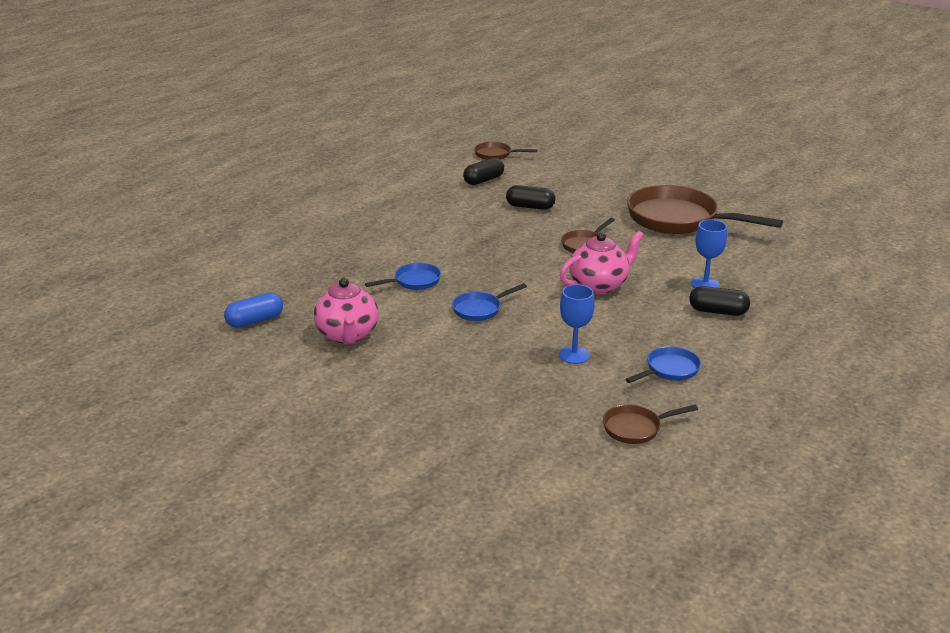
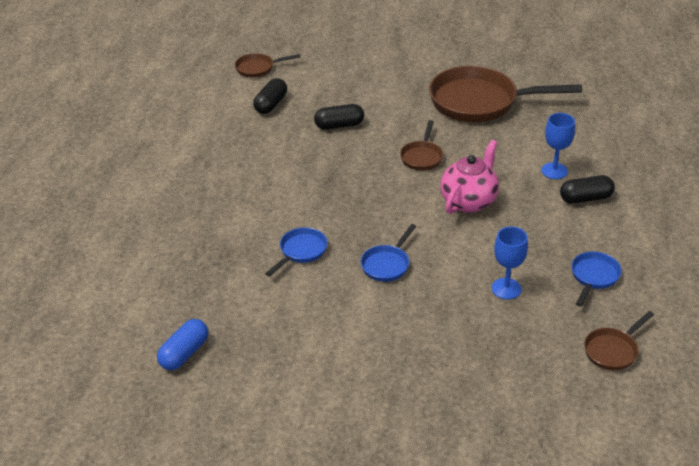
camera: 25 degrees left, 10 degrees up
pink teapot [314,278,378,344] -> none

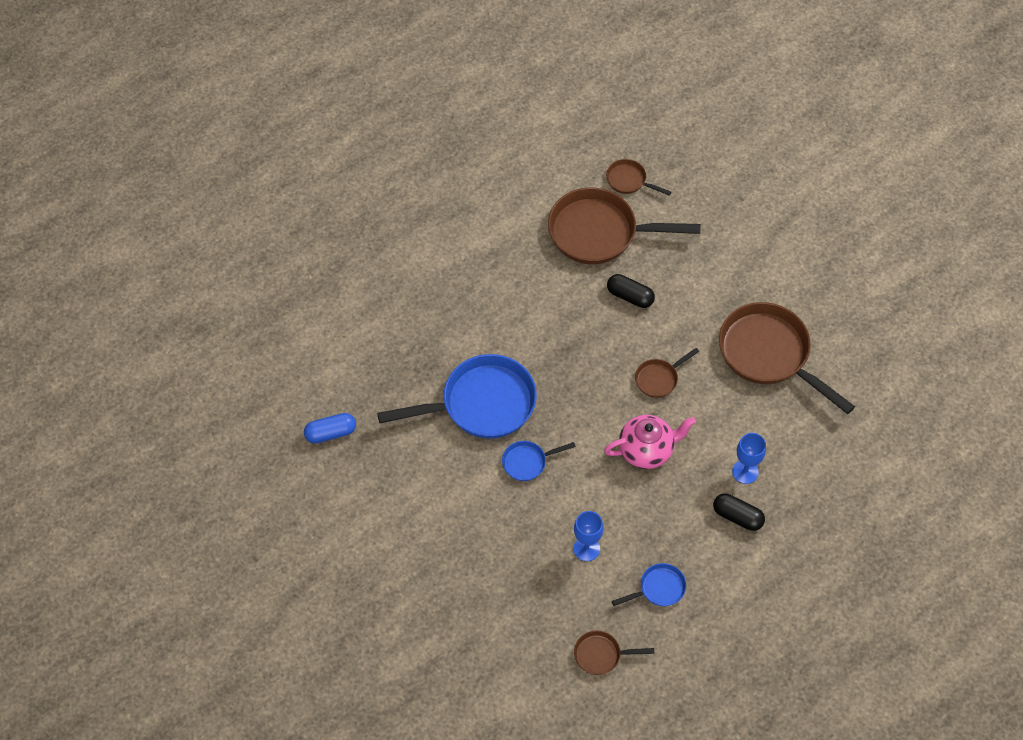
camera: 40 degrees right, 20 degrees up
black capsule [253,78,287,114] -> brown pan [548,187,701,264]
blue pan [265,227,327,276] -> blue pan [377,354,537,439], size x2.15

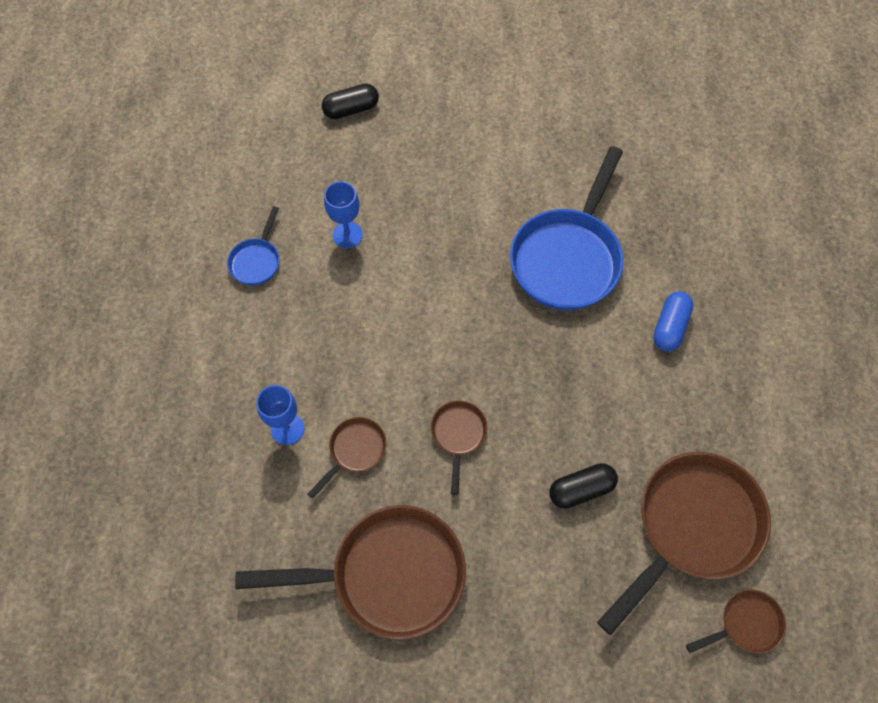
camera: 130 degrees right, 5 degrees up
blue capsule [304,413,356,444] -> blue capsule moved to [653,291,694,351]
blue pan [502,441,576,481] -> none
brown pan [574,630,654,675] -> brown pan moved to [308,417,387,499]
pink teapot [604,415,696,469] -> none
black capsule [713,493,765,531] -> black capsule moved to [322,84,379,119]

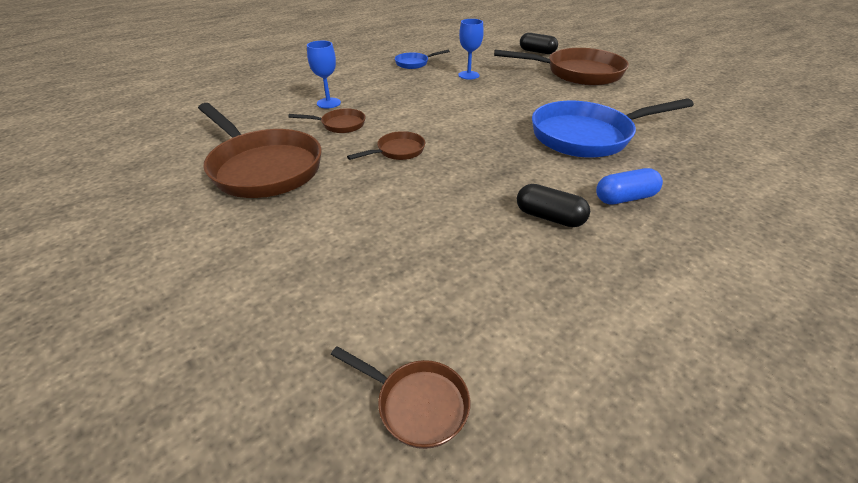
camera: 50 degrees right, 25 degrees down
black capsule [549,463,618,509] -> black capsule moved to [517,184,590,227]
brown pan [597,452,771,635] -> brown pan moved to [494,48,629,85]

